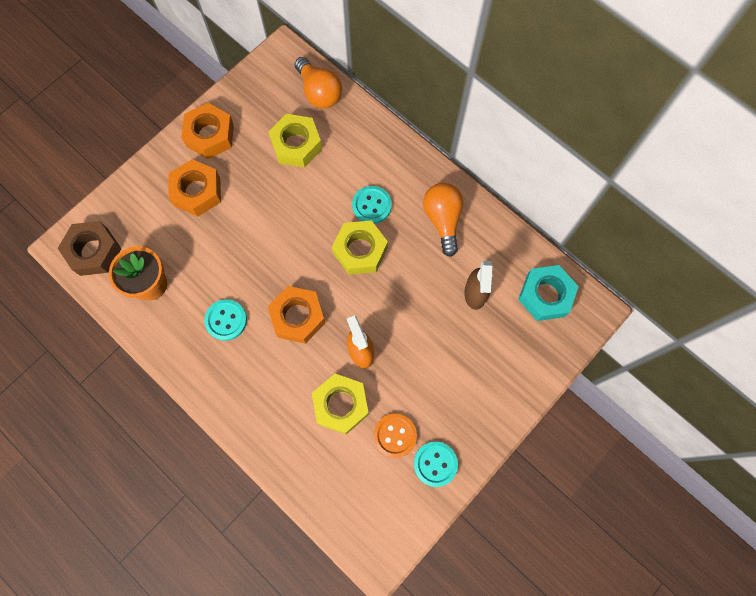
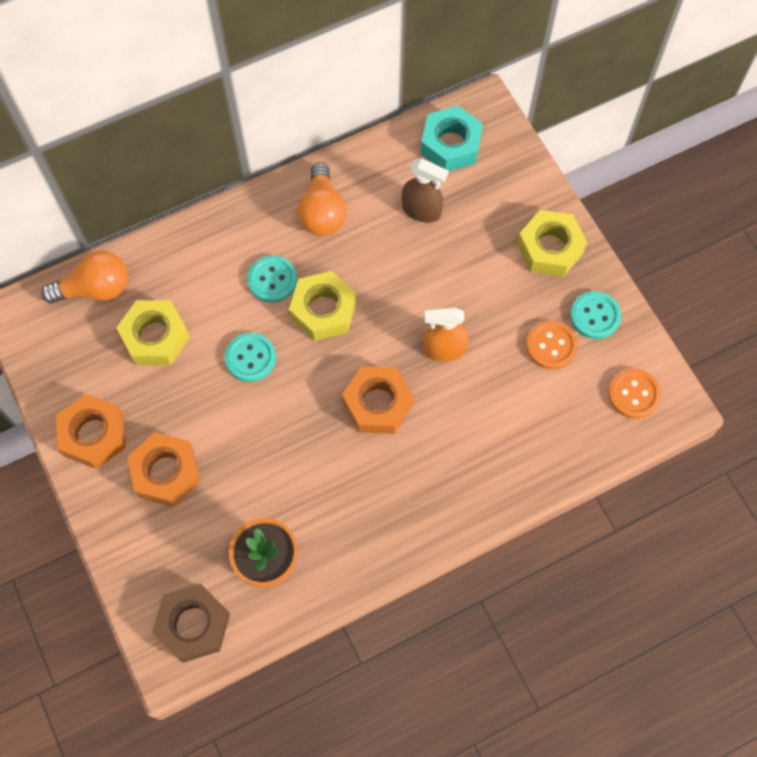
camera: 70 degrees left, 5 degrees down
turquoise button [204,299,247,341] -> turquoise button moved to [225,333,276,382]
yellow nut [312,374,369,435] -> yellow nut moved to [517,210,587,277]
orange light bulb [423,183,463,257] -> orange light bulb turned 105 degrees counterclockwise [298,162,346,236]
none -> orange button [608,368,661,419]

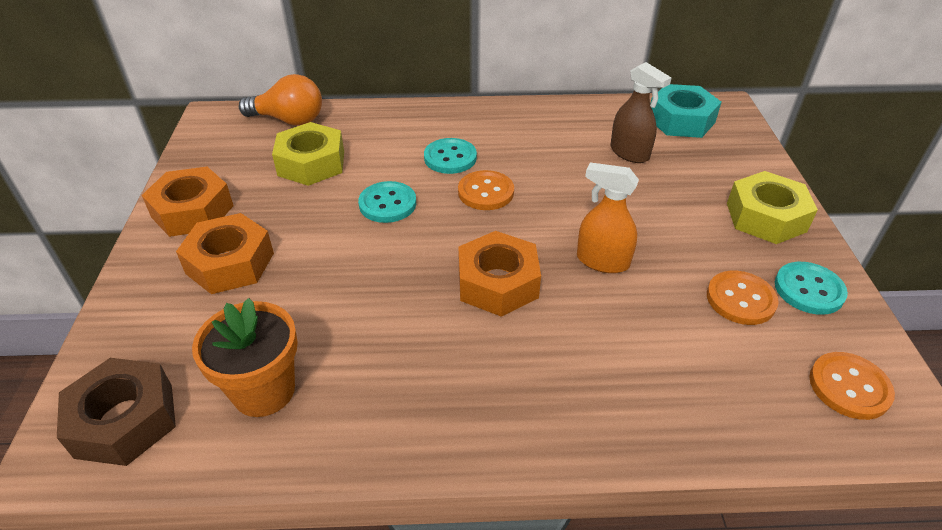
camera: 25 degrees right, 25 degrees down
yellow nut [289,271,356,341] -> orange button [458,170,514,210]
orange light bulb [298,162,346,236] -> none

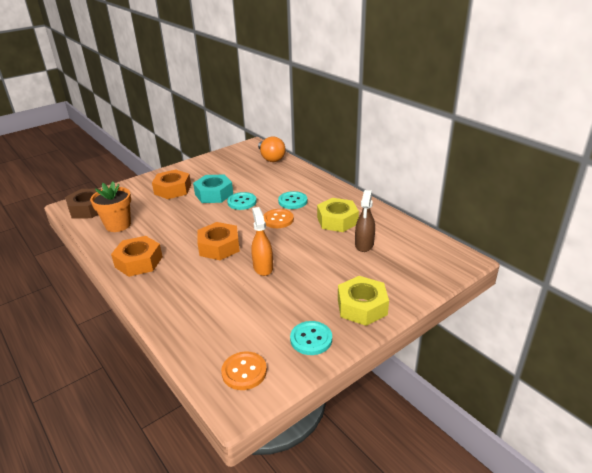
camera: 55 degrees right, 10 degrees down
orange nut [142,167,234,237] -> orange nut moved to [111,236,163,277]
yellow nut [272,122,344,186] -> yellow nut moved to [317,198,359,232]
turquoise nut [650,84,721,138] -> turquoise nut moved to [193,175,233,203]
orange button [707,271,779,325] -> none

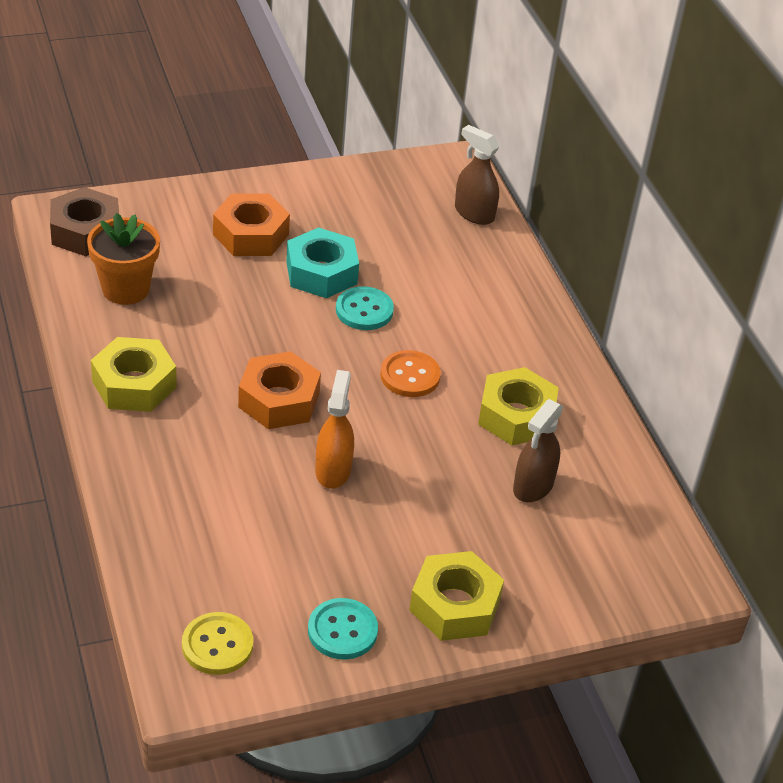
camera: 15 degrees right, 10 degrees up
orange nut [111,236,163,277] -> yellow nut [91,337,177,412]
orange button [221,352,267,390] -> yellow button [182,612,253,675]
orange light bulb [258,136,286,162] -> brown spray bottle [455,125,499,225]
turquoise button [278,191,307,209] -> none

